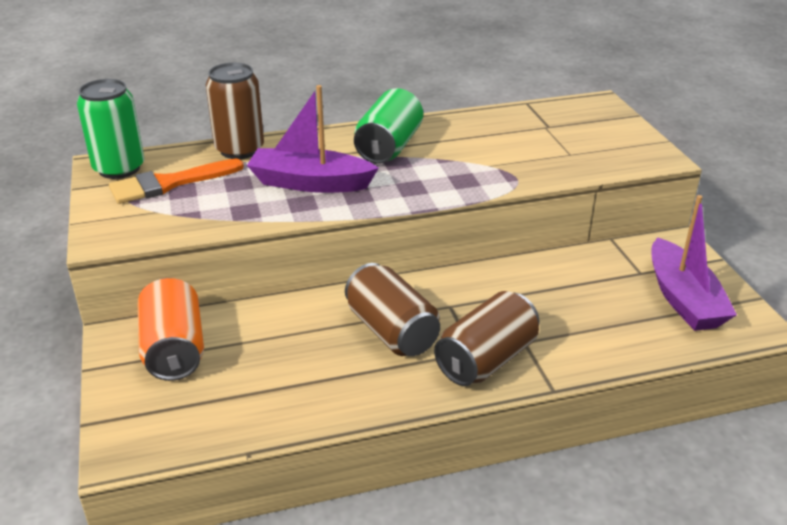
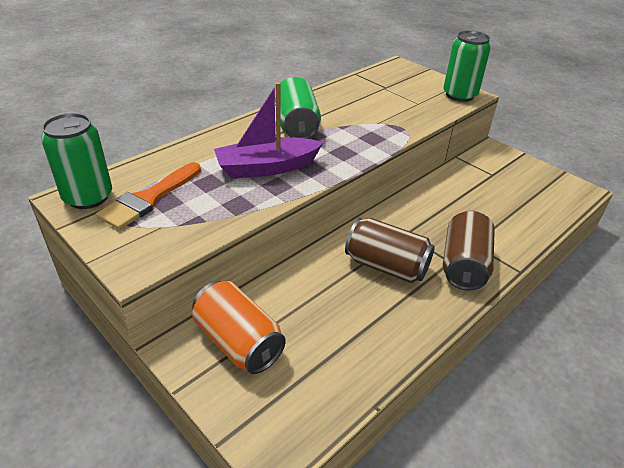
camera: 30 degrees left, 5 degrees up
brown can [206,63,264,159] -> none
purple boat [651,195,737,331] -> none
none -> green can [443,31,491,102]

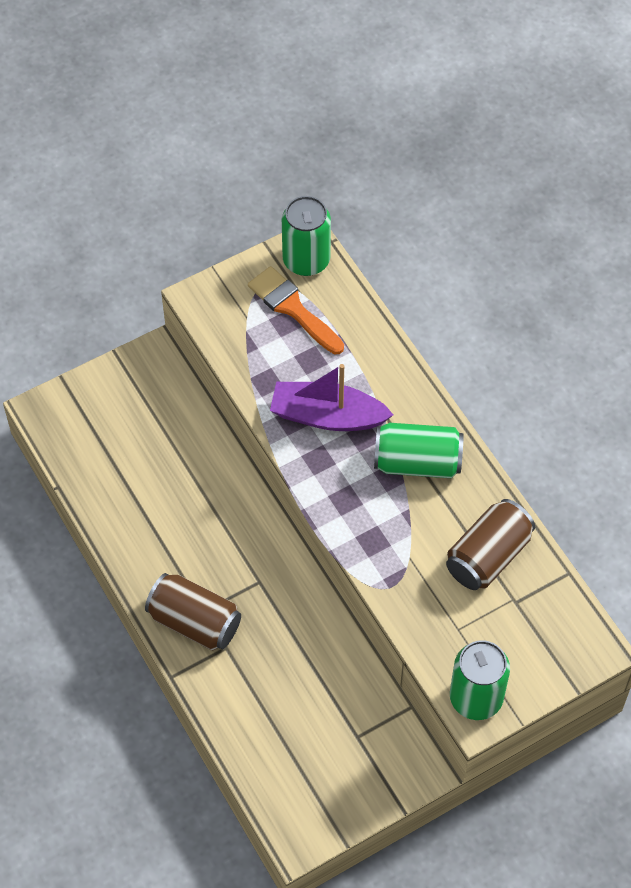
camera: 105 degrees right, 20 degrees up
orange can [192,281,286,374] -> none
purple boat [214,82,324,179] -> purple boat turned 75 degrees counterclockwise [270,364,394,431]
brown can [345,218,435,283] -> brown can moved to [446,499,535,590]

